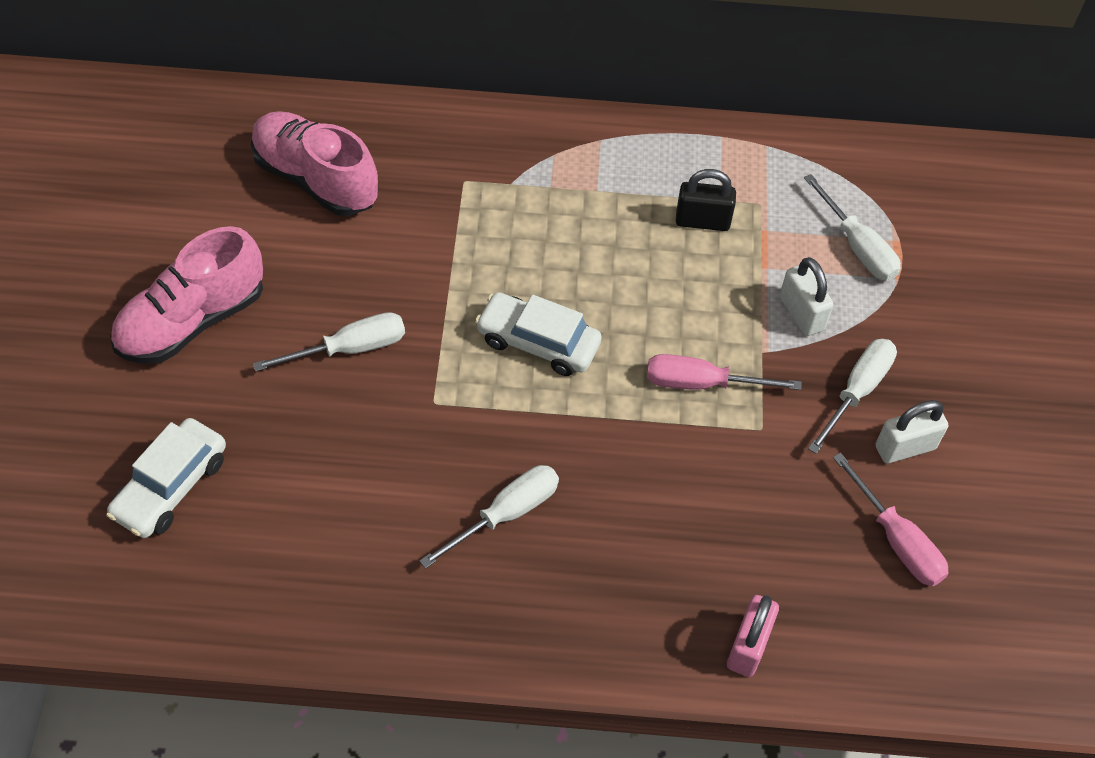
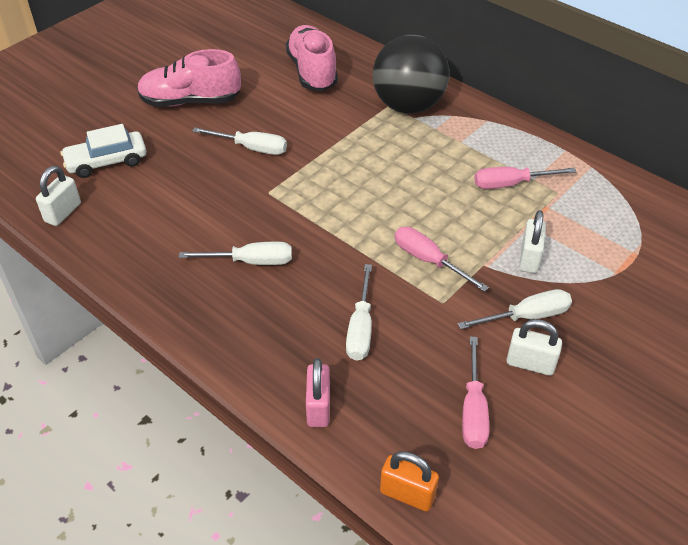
camera: 40 degrees right, 10 degrees down
white car [475,292,602,376] -> none
black padlock [676,169,736,231] -> pink screwdriver [474,167,576,189]
pink padlock [727,595,779,677] -> pink padlock turned 60 degrees counterclockwise [306,358,330,427]
white screwdriver [804,174,901,281] -> white screwdriver moved to [346,264,372,361]
none -> white padlock [36,166,81,226]
none -> black ball [373,35,449,113]
none -> orange padlock [380,451,439,511]

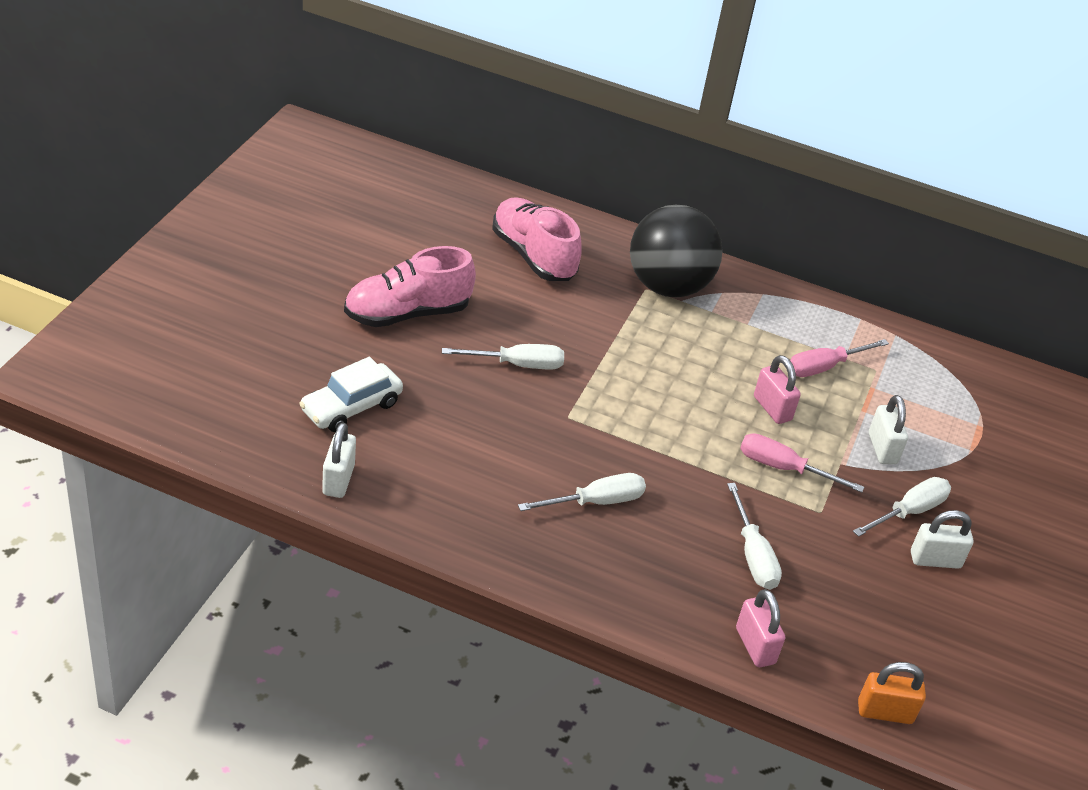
camera: 25 degrees left, 5 degrees down
pink screwdriver [462,336,489,449] -> none
none -> pink padlock [754,355,801,424]

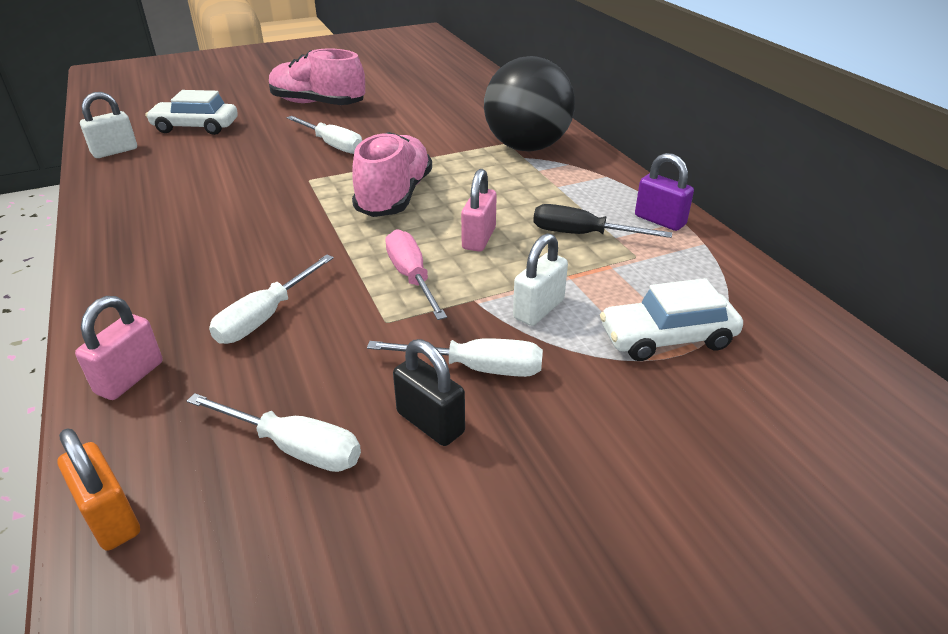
camera: 50 degrees right, 5 degrees down
pink shoe [492,197,582,281] -> pink shoe moved to [352,132,432,217]
white screwdriver [518,473,646,511] -> white screwdriver moved to [187,393,361,472]
pink screwdriver [790,339,889,377] -> black screwdriver [533,204,672,238]
white padlock [911,510,973,569] -> black padlock [393,339,465,446]
none -> white car [600,278,743,361]
none -> purple padlock [635,153,694,231]

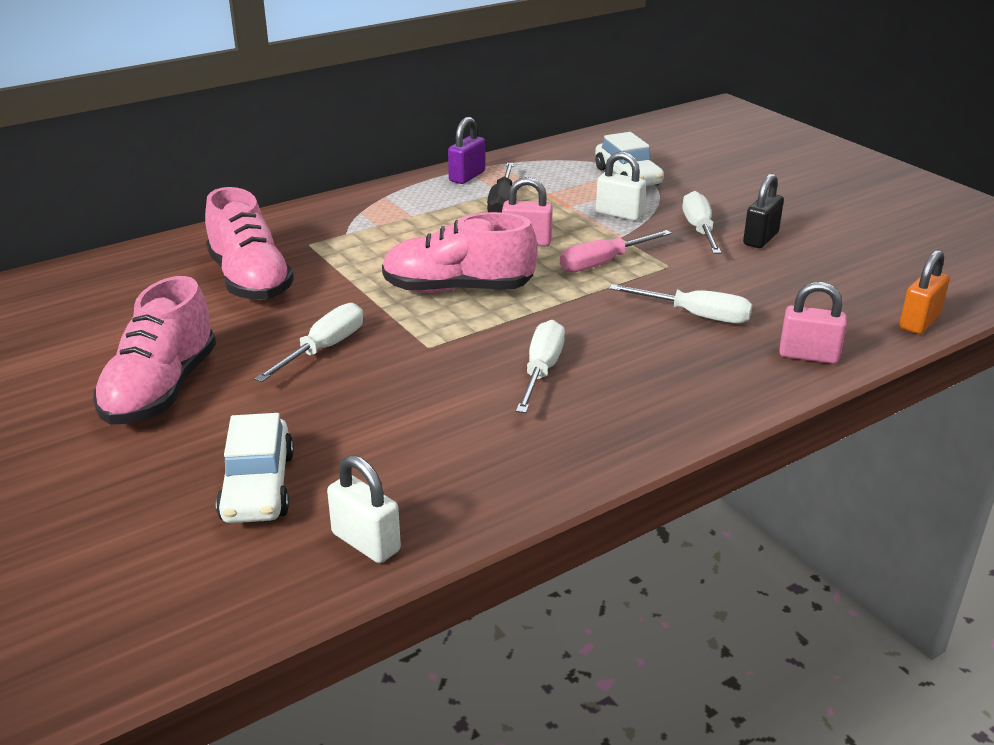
camera: 100 degrees left, 5 degrees down
white screwdriver [187,393,361,472] -> white screwdriver moved to [516,320,565,413]
black ball [484,56,575,152] -> none
none -> pink shoe [205,187,294,300]

